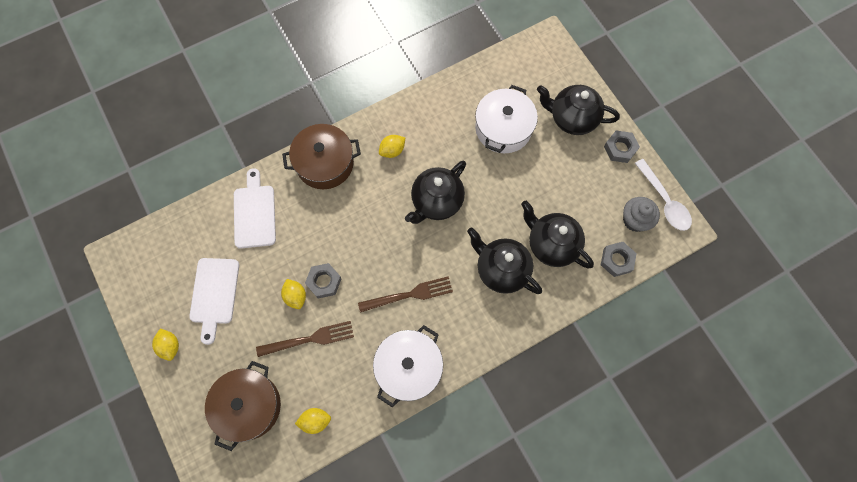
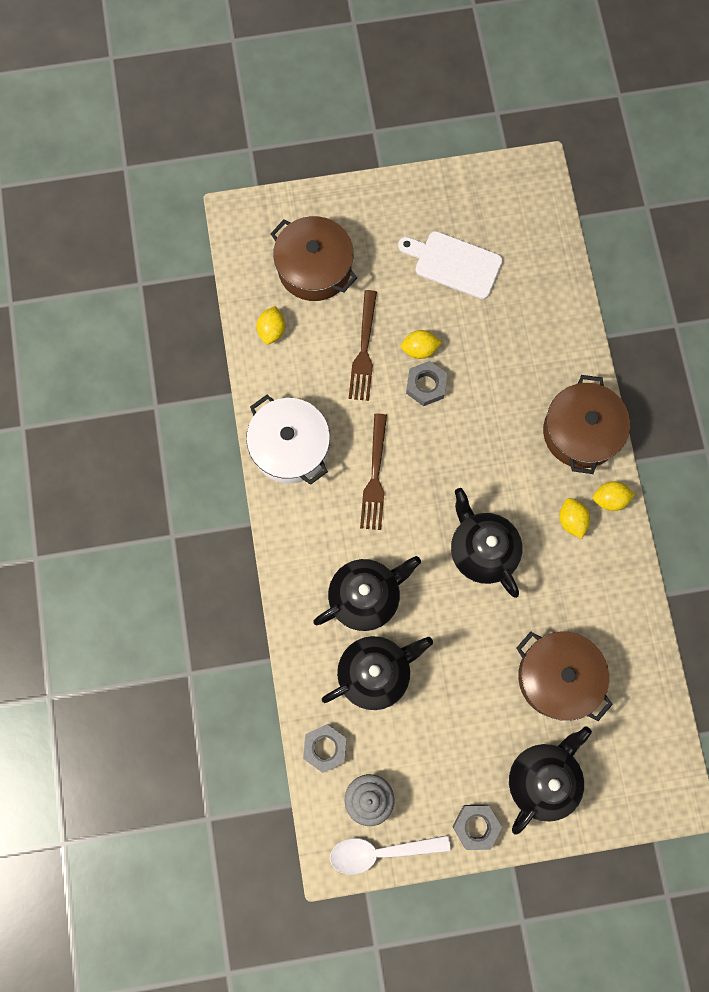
camera: 110 degrees right, 5 degrees up
yellow lemon [152,328,179,361] -> yellow lemon moved to [593,481,636,511]
white cutting board [234,168,276,249] -> none
white pot [475,85,538,153] -> brown pot [516,631,613,721]

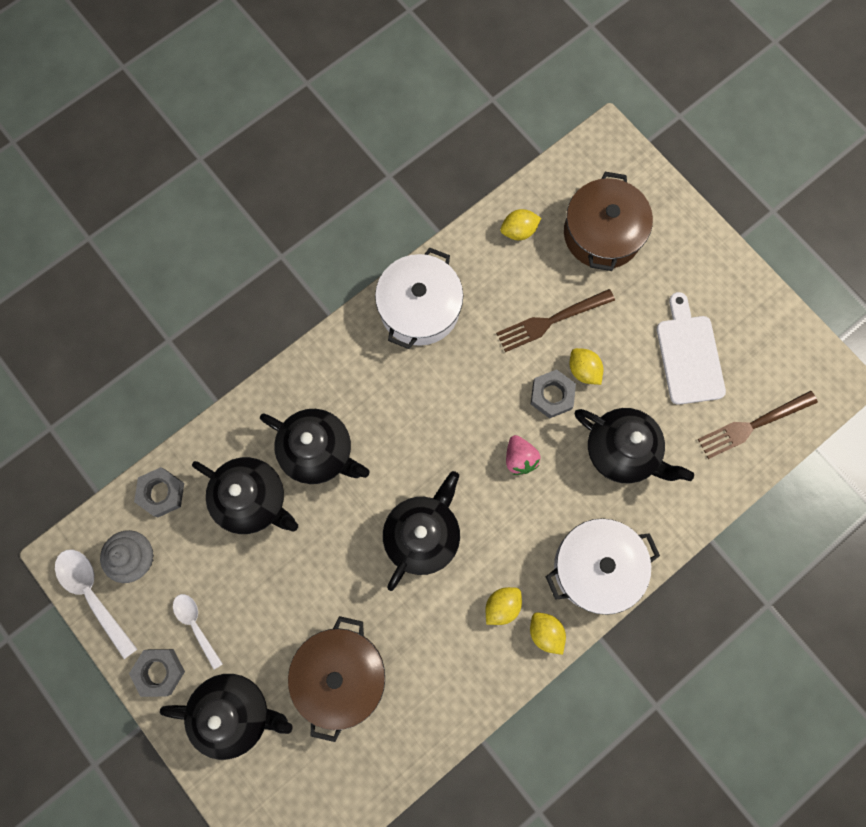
camera: 60 degrees right, 0 degrees up
brown fork [360,414,387,530] -> brown fork moved to [698,391,818,459]
brown pot [543,375,630,474] -> white pot [546,518,660,615]
none -> white spoon [173,594,223,670]
none -> pink strawberry [506,435,540,475]
none -> black teapot [575,408,694,483]

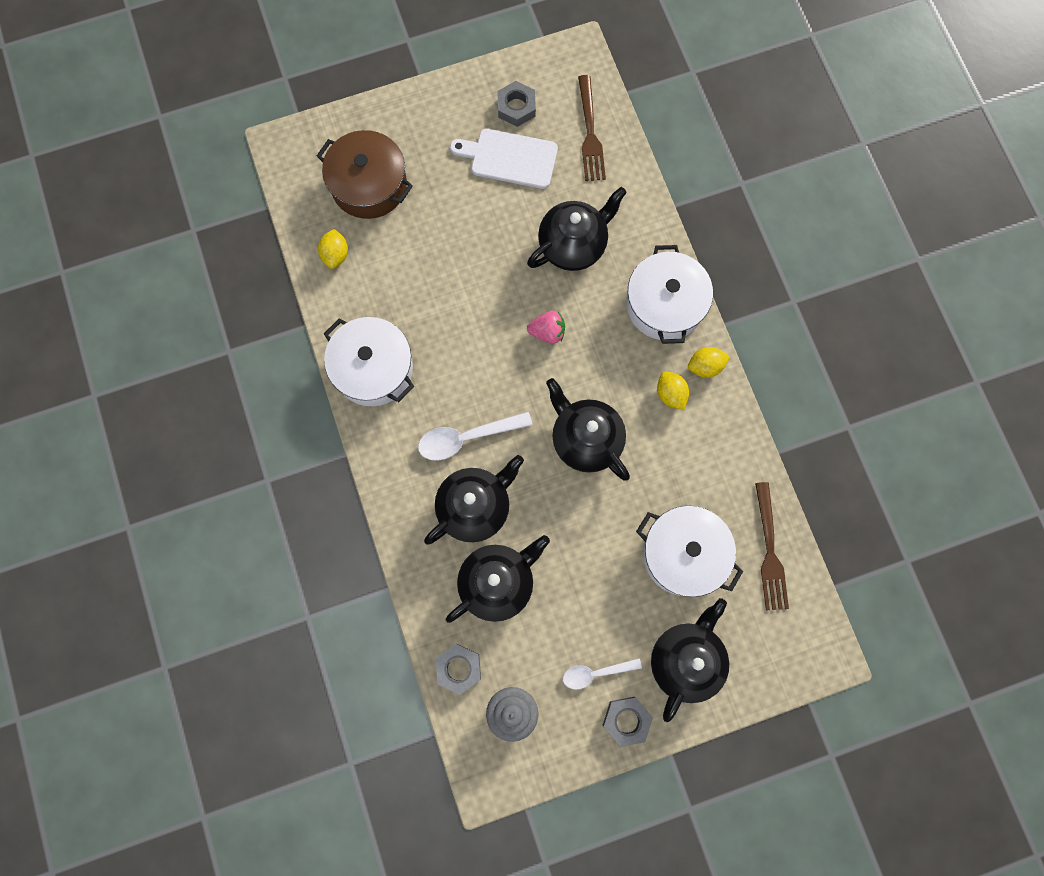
camera: 70 degrees left, 0 degrees up
white spoon [55,549,137,659] -> white spoon moved to [418,412,532,461]
brown pot [288,616,385,742] -> white pot [636,506,743,597]
brown fork [496,289,615,352] -> brown fork moved to [755,482,789,610]
grey nut [531,369,576,419] -> grey nut moved to [497,81,536,127]
yellow lemon [570,348,603,385] -> none

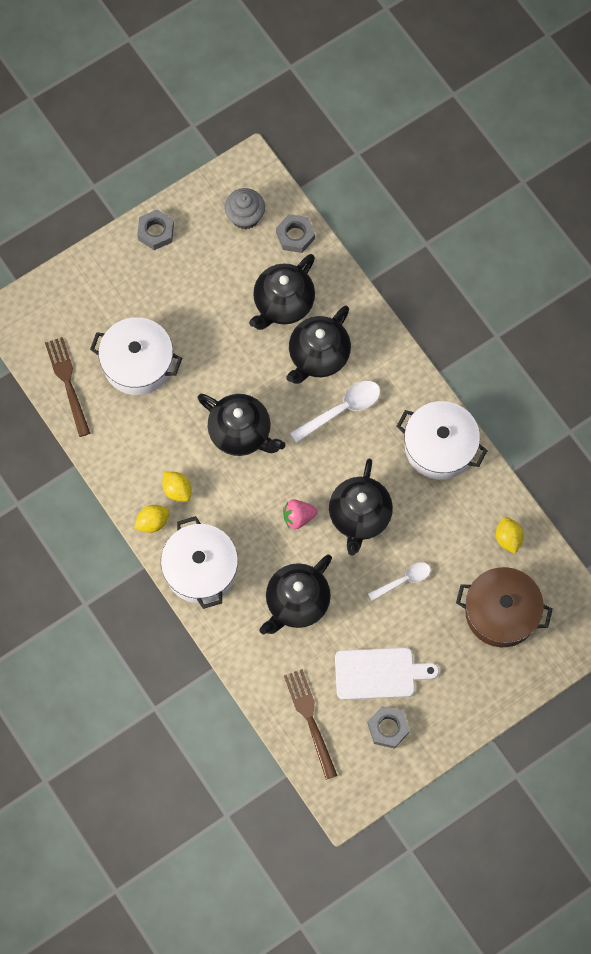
camera: 165 degrees right, 5 degrees down
white spoon [563,658,642,689] -> white spoon moved to [368,562,431,601]
black teapot [651,598,729,722] -> black teapot moved to [329,459,393,556]

